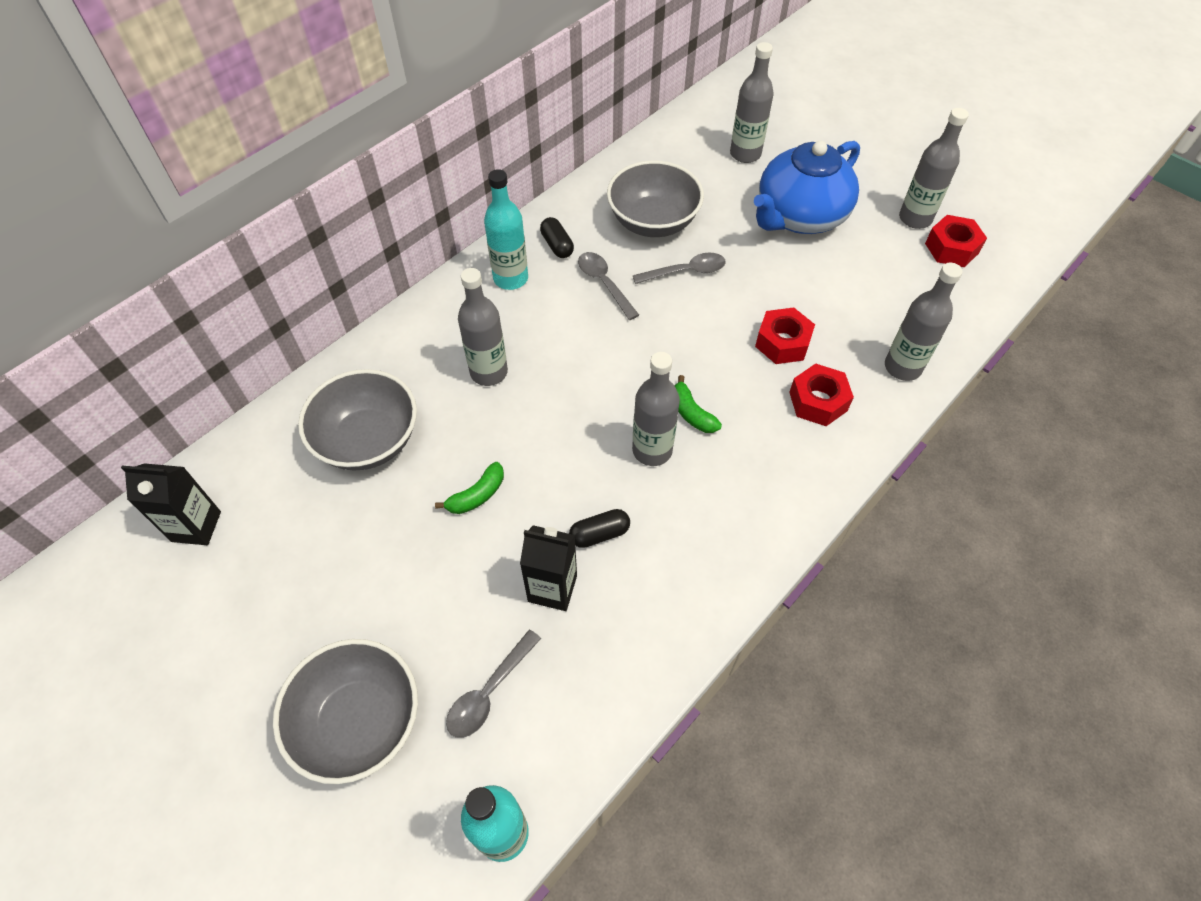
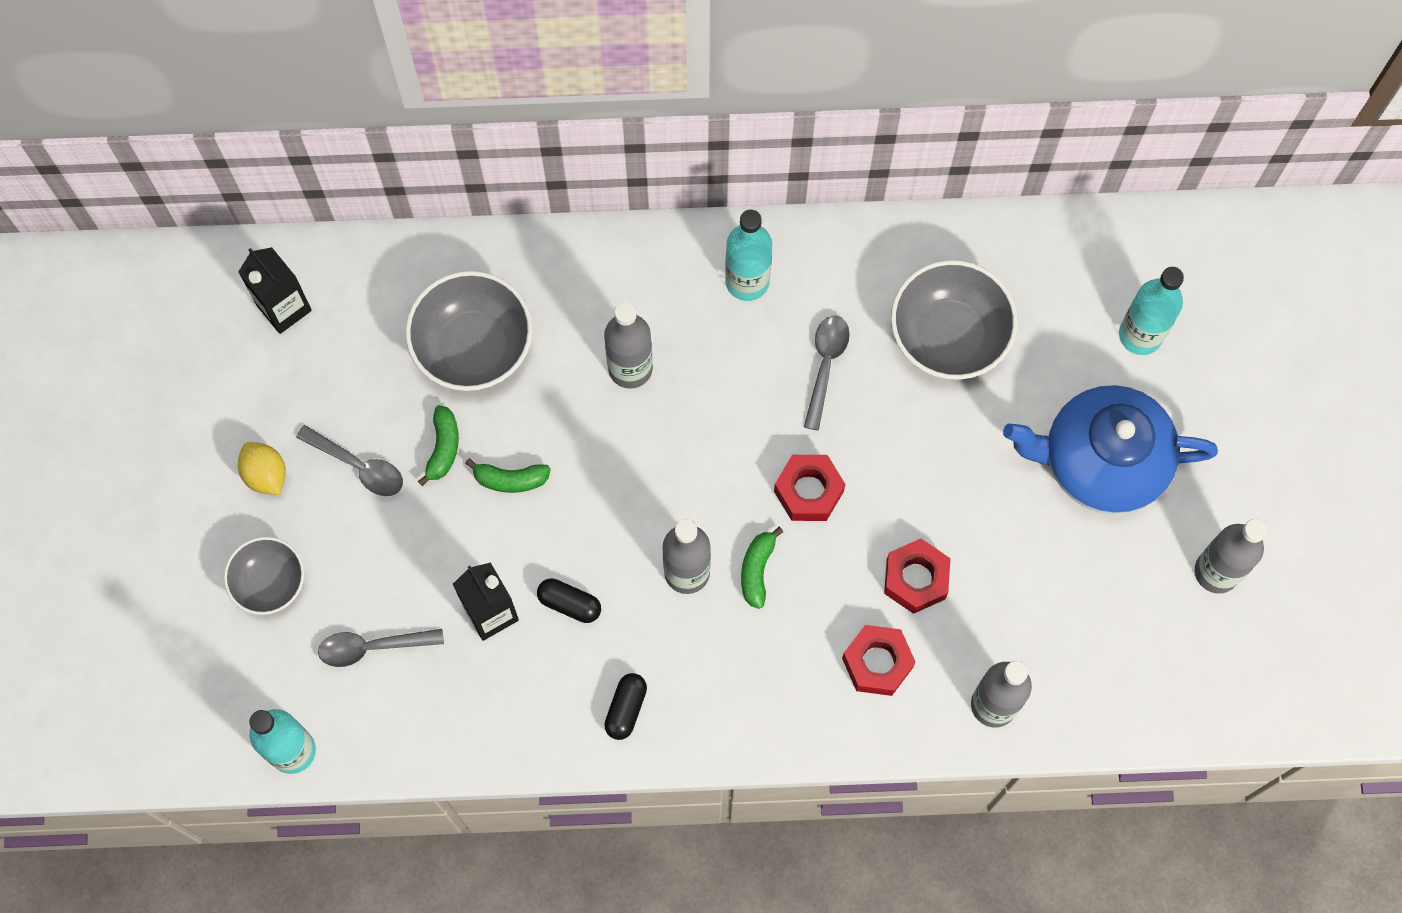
camera: 45 degrees right, 15 degrees up
grey bowl [273,639,418,784] -> grey bowl [224,537,304,615], size x0.62
black capsule [540,217,574,258] -> black capsule moved to [604,673,647,740]
grey spoon [633,253,726,284] -> grey spoon moved to [296,425,403,496]
grey bottle [730,42,774,163] -> turquoise bottle [1119,267,1184,355]
red nut [925,215,987,267] -> red nut moved to [774,455,845,521]
none -> yellow lemon [238,442,286,495]
none -> green banana [418,405,459,486]

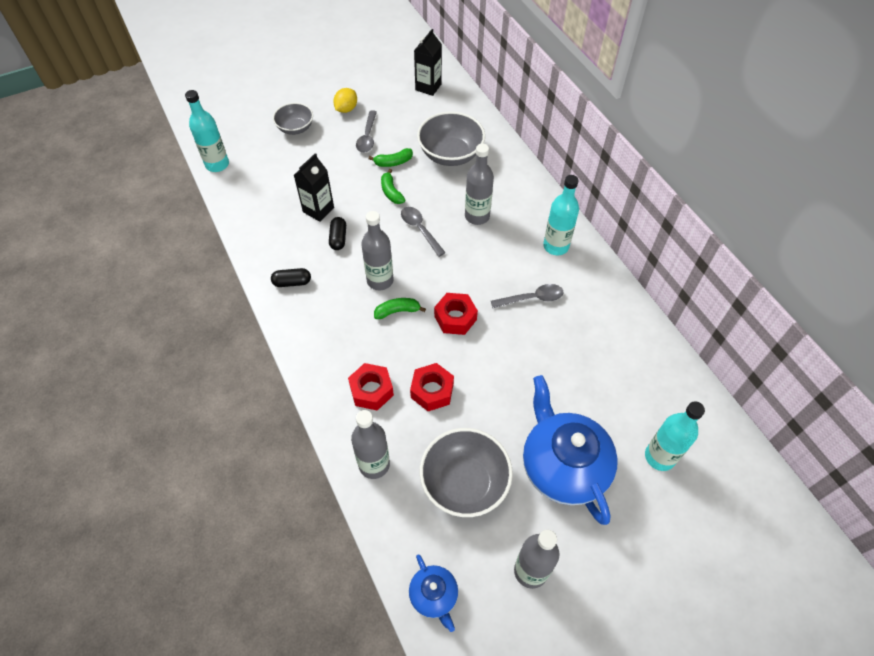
camera: 65 degrees right, 15 degrees down
grey spoon [318,629,444,667] -> grey spoon moved to [401,207,446,257]
grey bowl [891,260,1018,380] -> grey bowl moved to [420,428,513,517]
none -> blue teapot [409,555,458,632]

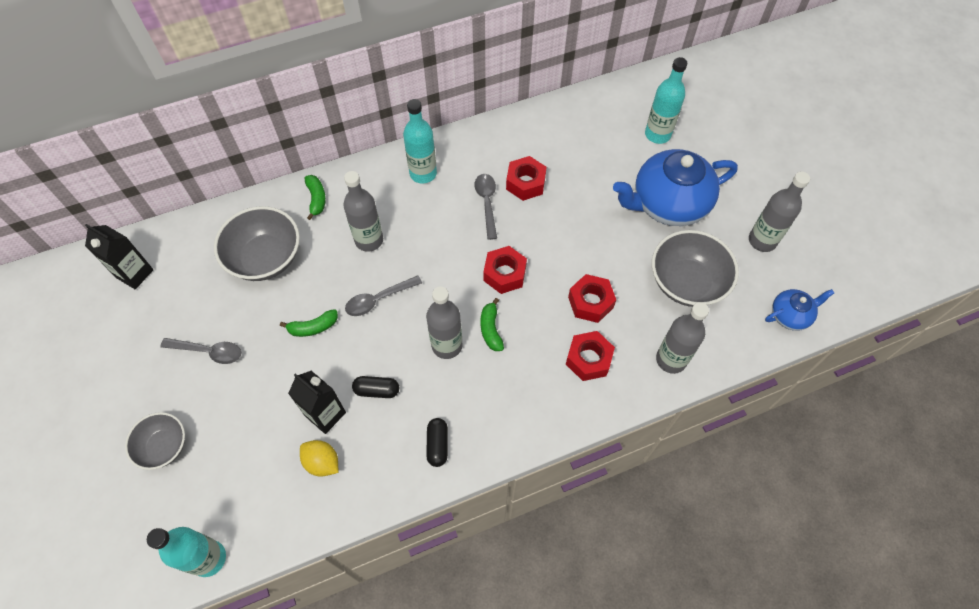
camera: 85 degrees left, 5 degrees up
yellow lemon [333,88,357,113] -> yellow lemon moved to [300,440,338,476]
green banana [369,148,413,167] -> green banana moved to [305,175,326,220]
none -> red nut [506,156,547,201]

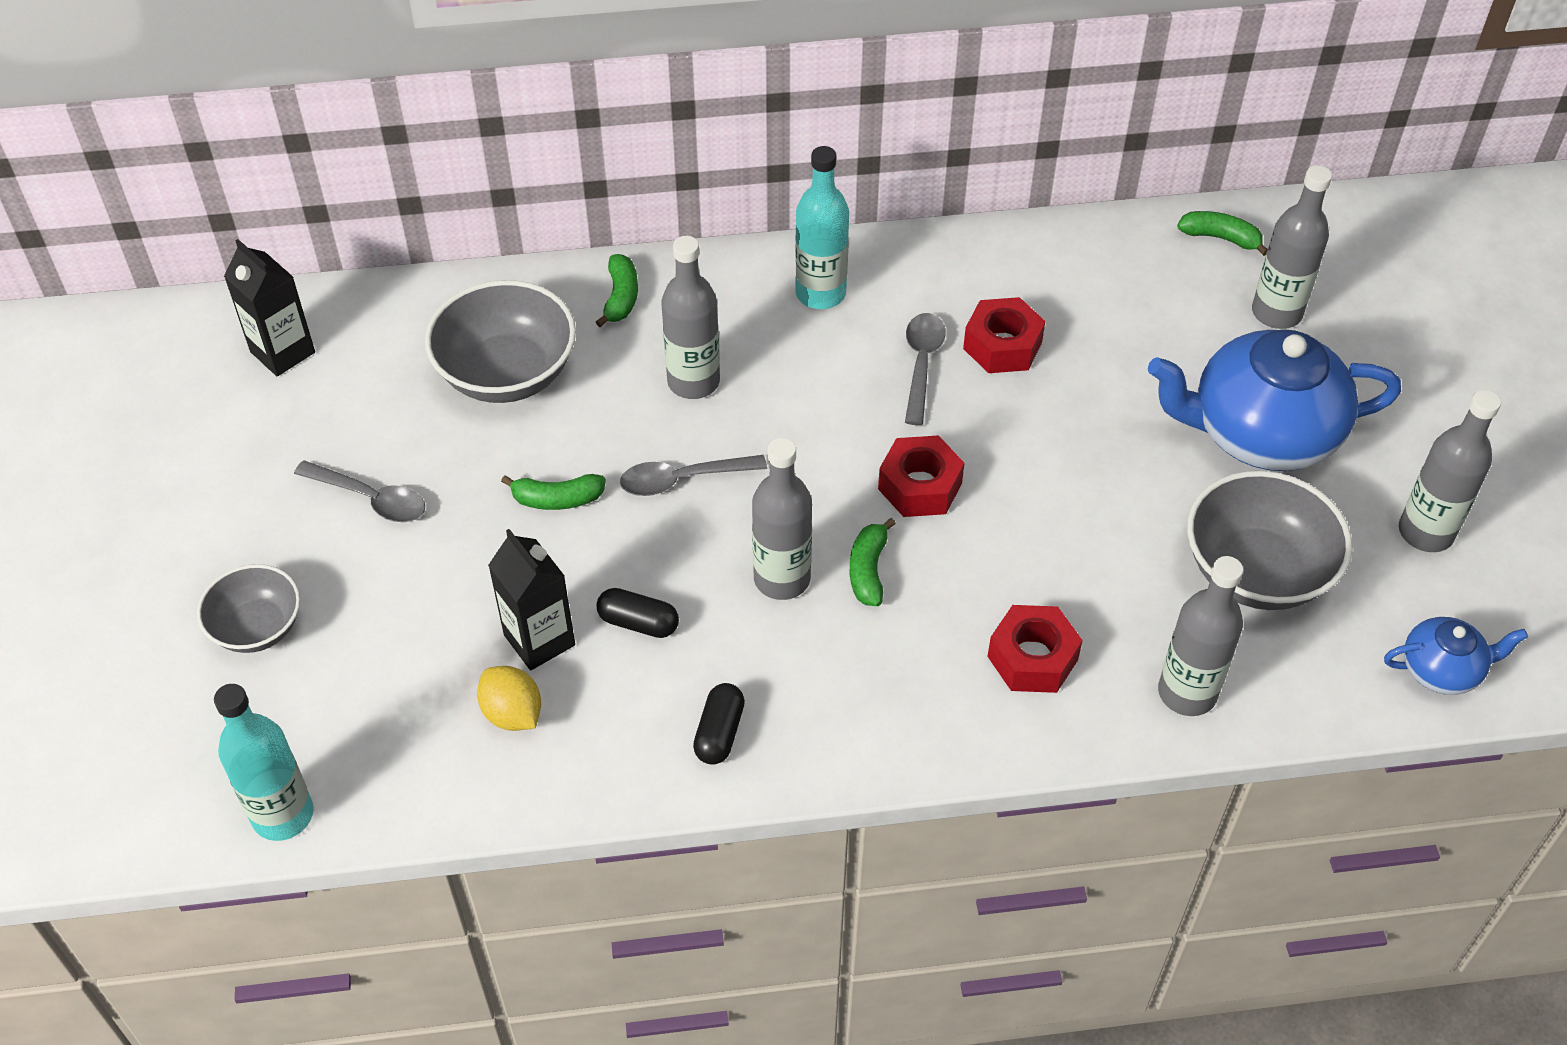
camera: 15 degrees right, 10 degrees down
red nut [568,274,616,323] -> none
turquoise bottle [645,57,687,144] -> grey bottle [1252,165,1332,329]
none -> green banana [1177,211,1268,256]

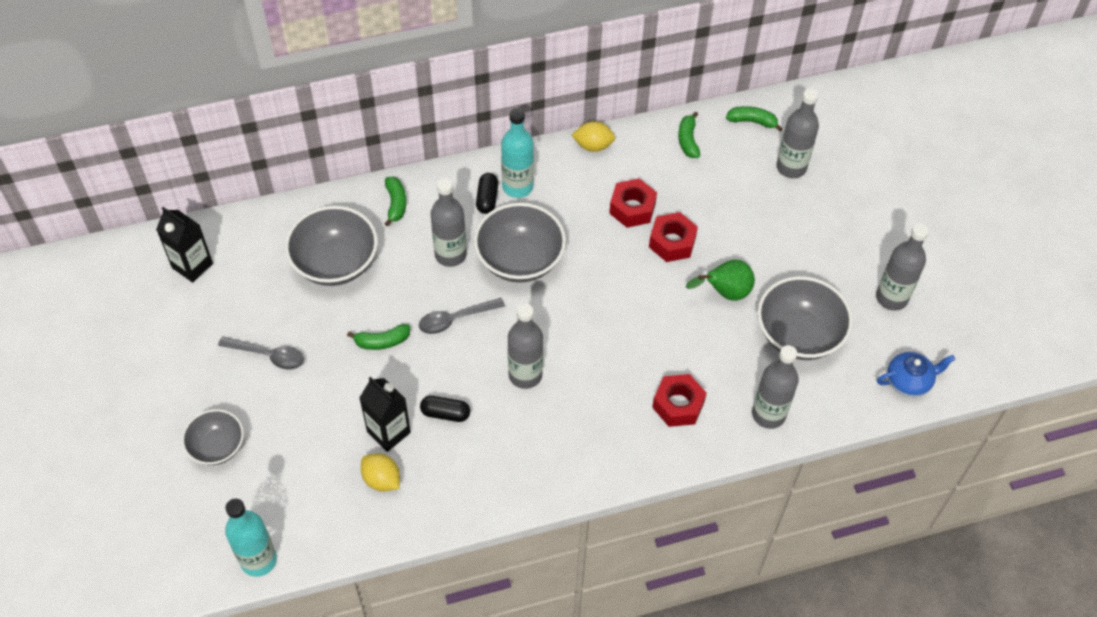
camera: 10 degrees left, 5 degrees up
black capsule [693,683,745,765] -> black capsule moved to [476,173,498,214]
green banana [850,518,896,606] -> green banana moved to [678,112,700,158]
red nut [878,435,965,517] -> red nut moved to [649,212,698,262]
grey spoon [905,313,946,425] -> none
blue teapot [1148,329,1401,471] -> none
none -> grey bowl [474,203,566,283]
none -> yellow lemon [572,121,615,152]
none -> green pear [686,260,755,301]

